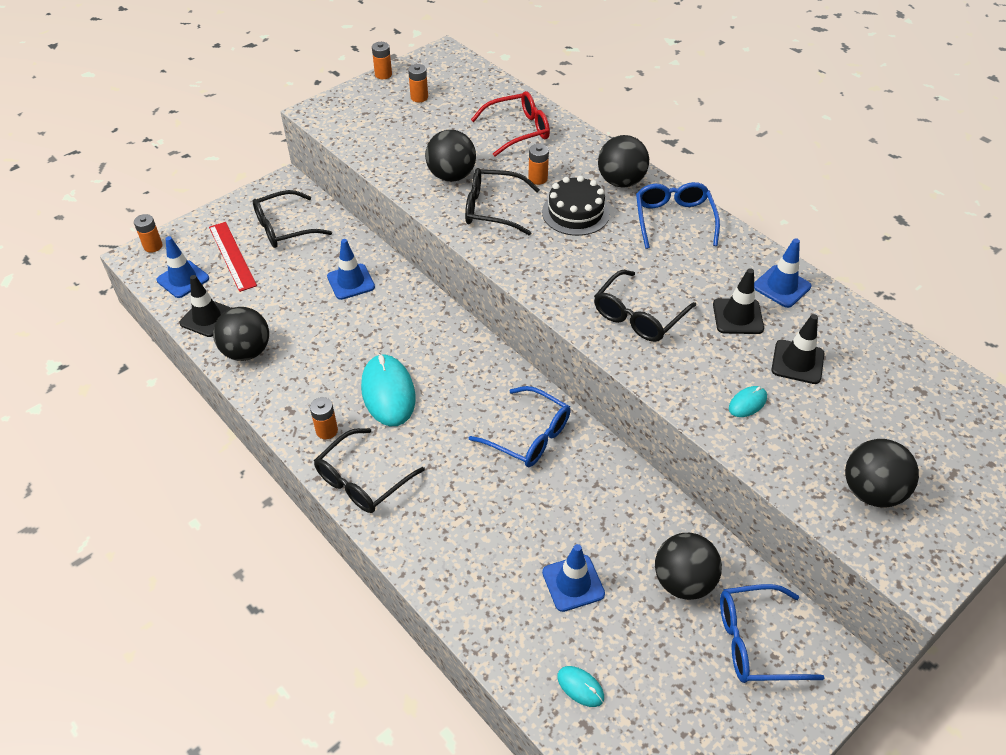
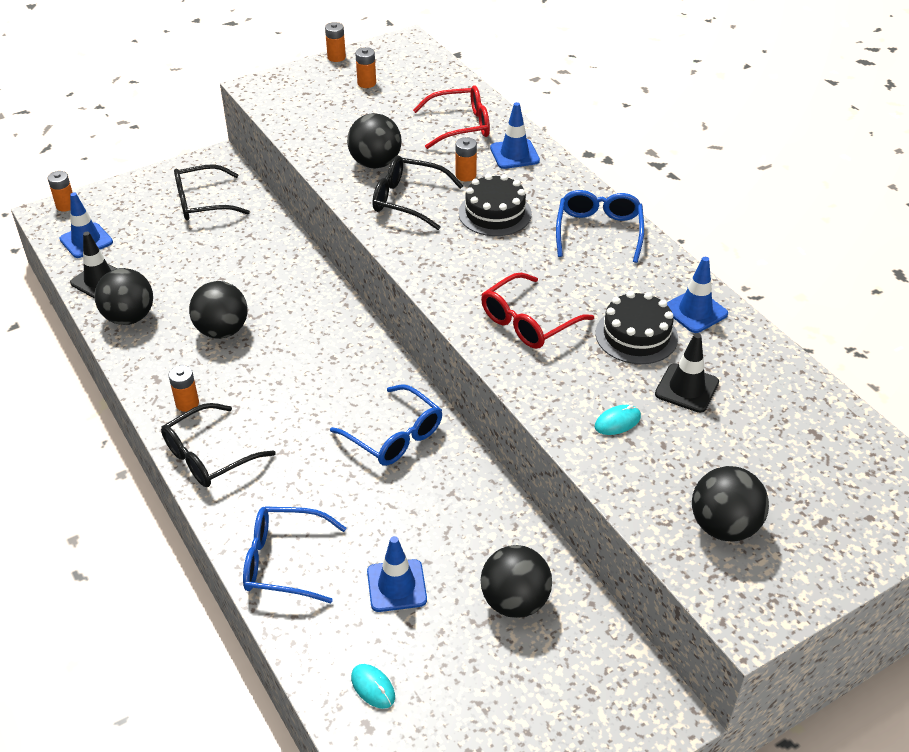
camera: 10 degrees right, 5 degrees down
red ruler [209,222,257,292] -> none
blue traffic cone [327,239,375,300] -> blue traffic cone moved to [490,102,540,169]
turquoise mouse [361,354,416,426] -> none
black glasses [594,270,696,342] -> red glasses [481,273,594,349]
black ball [598,135,649,188] -> black ball moved to [189,281,248,339]
black traffic cone [713,268,764,334] -> black cake [595,291,678,364]
blue glasses [720,584,824,683] -> blue glasses moved to [243,506,346,603]

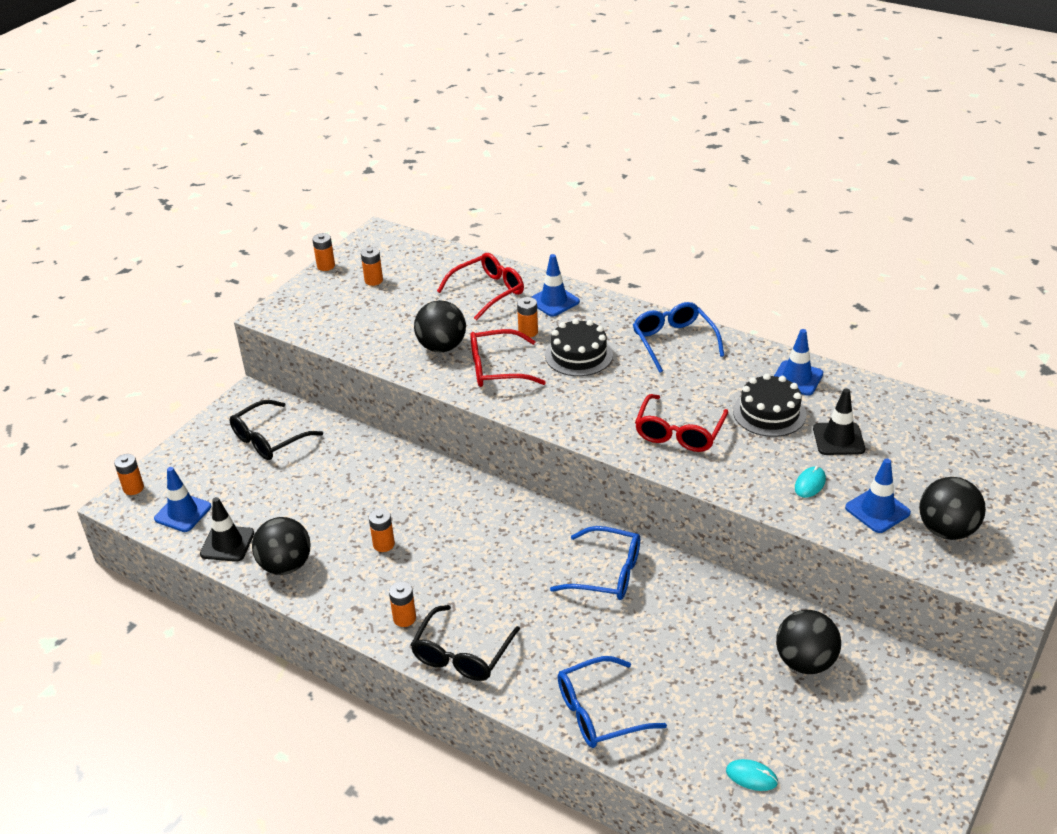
camera: 25 degrees left, 5 degrees down
black ball [189,281,248,339] -> orange battery [369,509,395,552]
blue traffic cone [367,536,427,612] -> blue traffic cone moved to [845,459,911,533]
black glasses [373,156,463,230] -> red glasses [470,329,546,387]

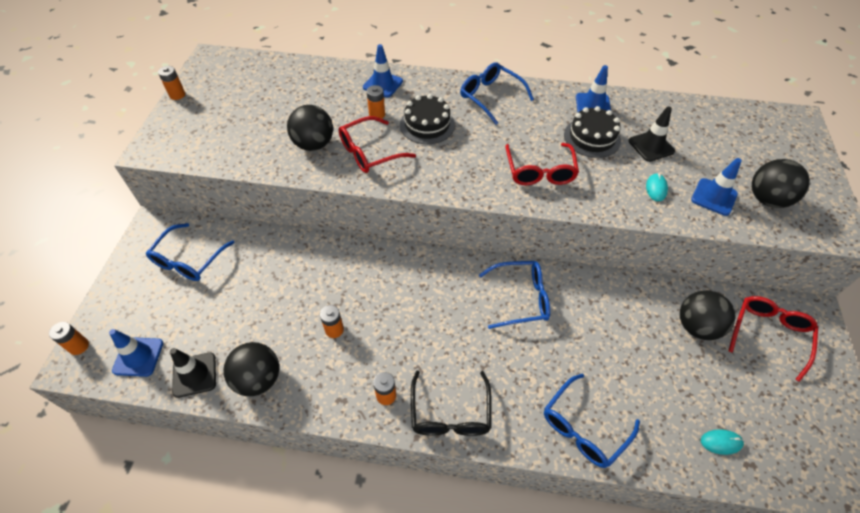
camera: 25 degrees left, 15 degrees up
black glasses [230,400,323,460] -> blue glasses [146,223,235,281]
orange battery [361,247,383,286] -> none
red glasses [437,253,524,320] -> red glasses moved to [729,296,818,382]

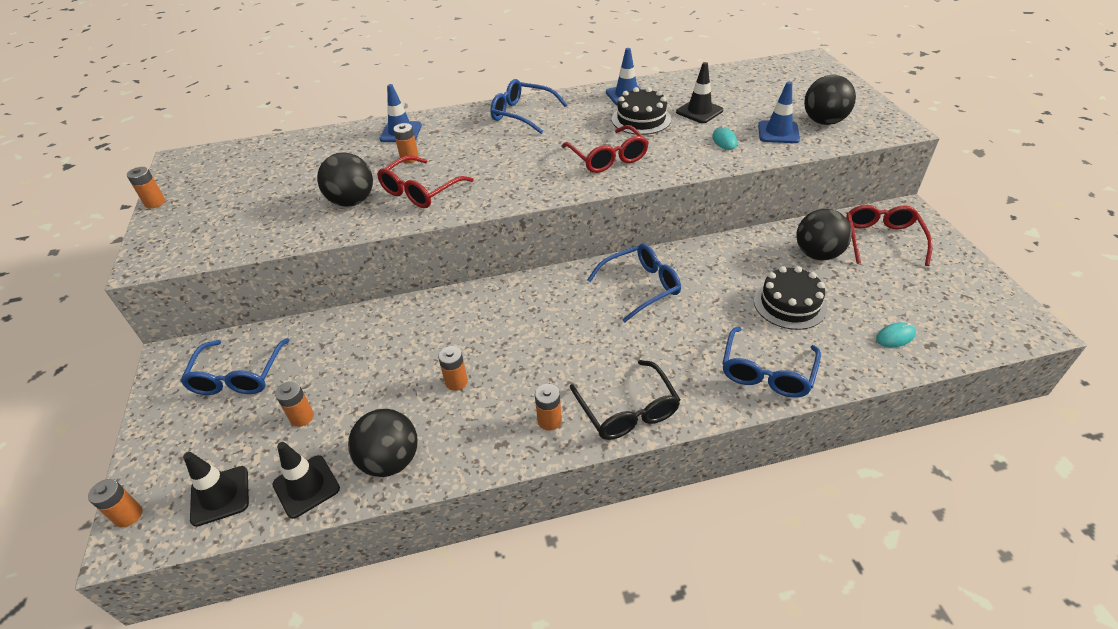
camera: 20 degrees left, 10 degrees down
blue traffic cone [109,329,163,377] -> black traffic cone [183,452,249,527]
black cake [400,94,455,144] -> black cake moved to [754,266,827,330]
none -> orange battery [275,381,314,427]

